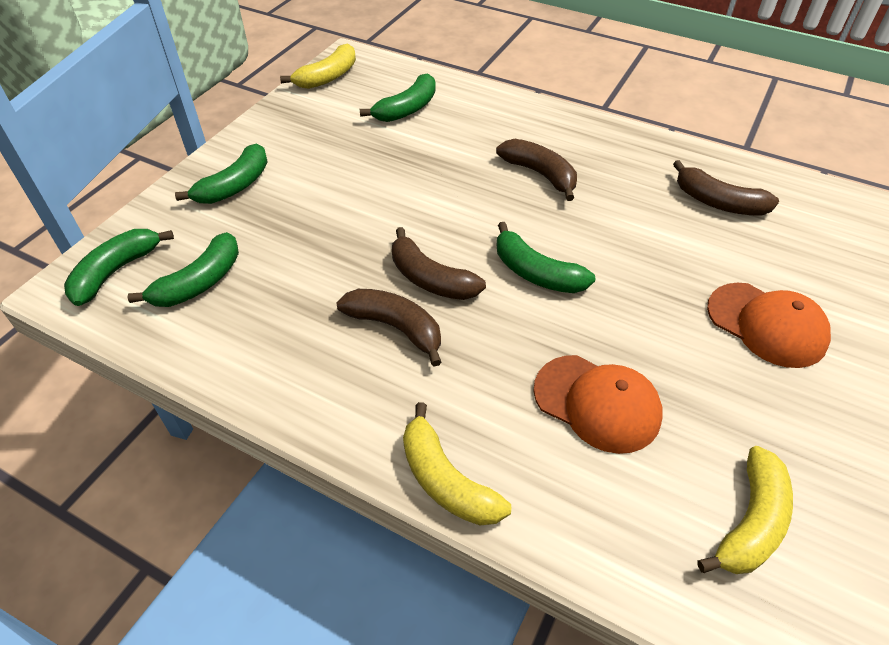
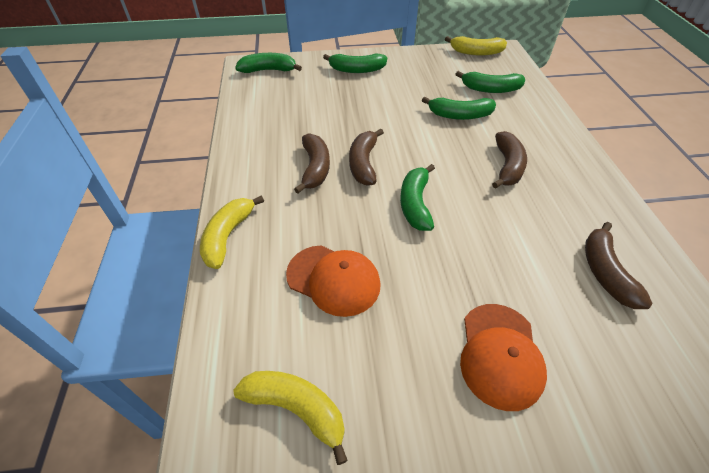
camera: 55 degrees right, 0 degrees up
green banana [128,232,239,307] -> green banana moved to [422,96,496,120]
orange cap [534,355,663,454] -> orange cap turned 60 degrees counterclockwise [286,245,381,317]
yellow banana [698,446,793,574] -> yellow banana turned 150 degrees counterclockwise [233,371,348,465]

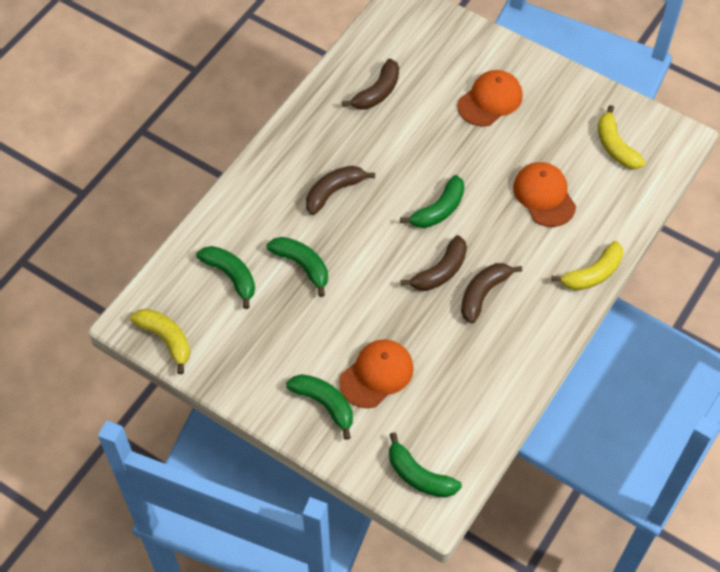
camera: 140 degrees left, 10 degrees up
none -> orange cap [339,339,414,408]

